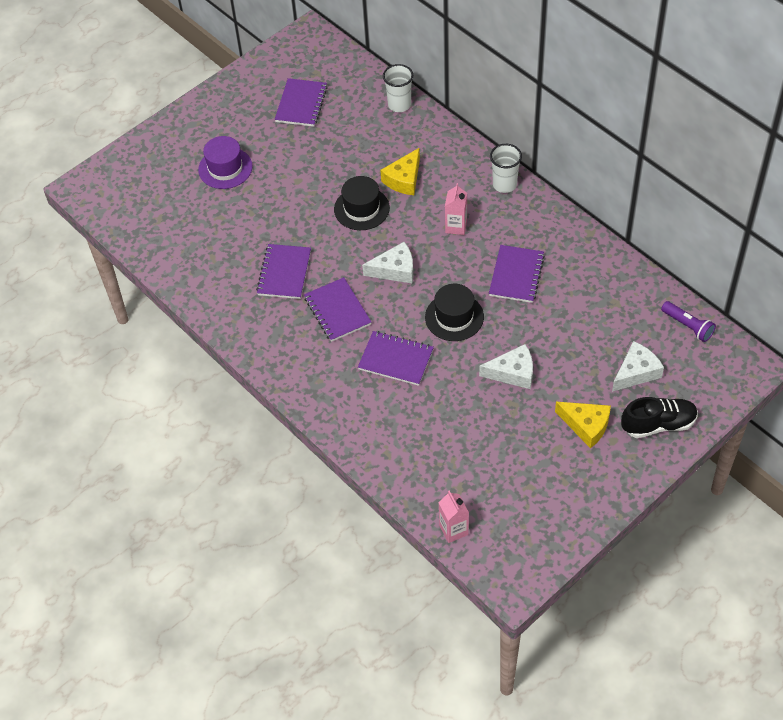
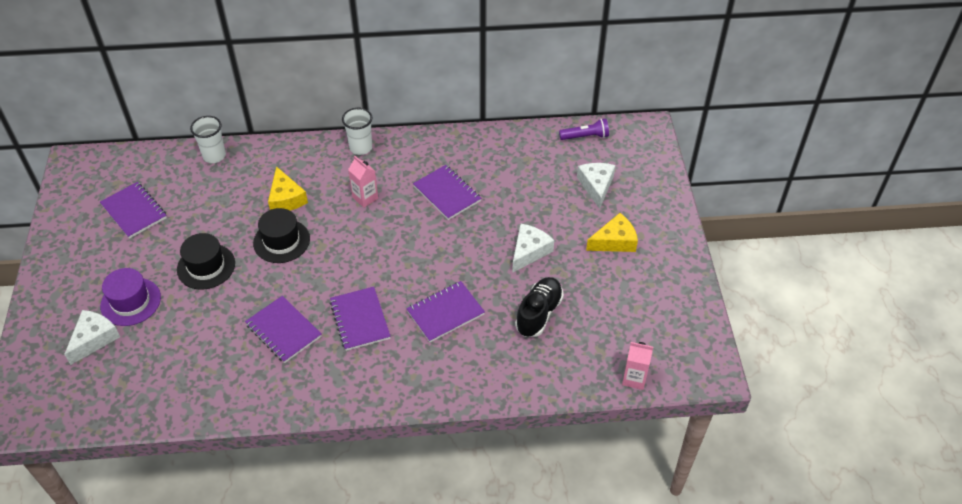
camera: 55 degrees left, 5 degrees down
purple notebook [304,277,371,342] -> purple notebook turned 60 degrees clockwise [329,287,391,351]
white cheese [362,242,413,283] -> white cheese moved to [64,310,120,365]
black hat [425,284,484,341] -> black hat moved to [177,233,235,290]
black shoe [621,397,698,438] -> black shoe moved to [515,277,564,337]

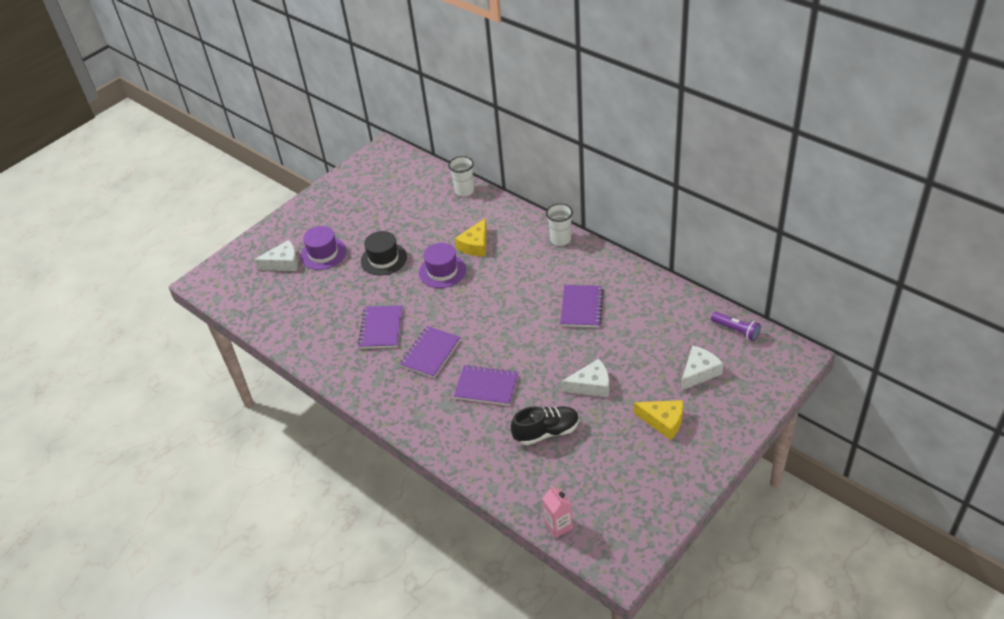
camera: 50 degrees right, 5 degrees down
purple notebook [100,182,167,239] -> none
black hat [253,208,310,263] -> purple hat [419,243,466,288]
pink carton [348,156,378,208] -> none

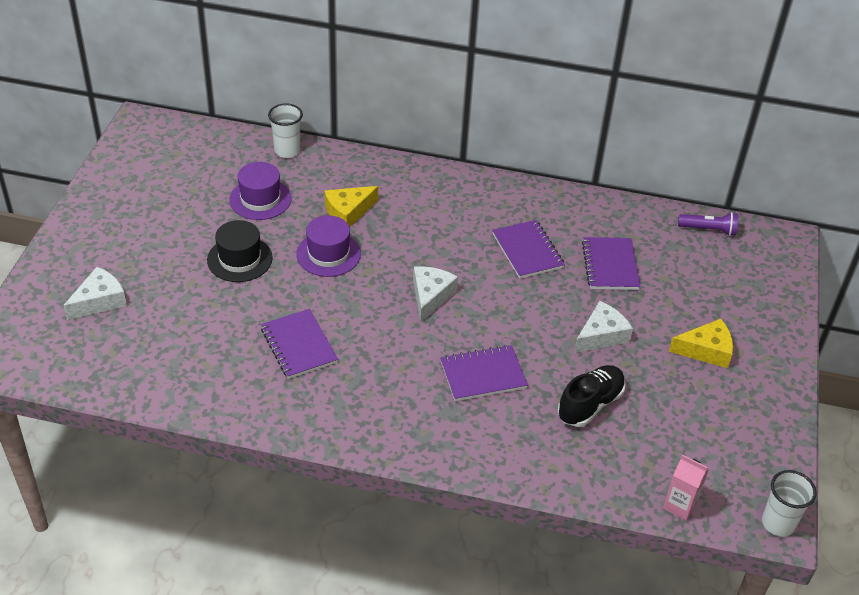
camera: 35 degrees left, 0 degrees up
purple hat [300,226,346,270] -> purple hat moved to [229,162,292,220]
purple notebook [400,326,461,378] -> purple notebook moved to [582,237,641,290]
yellow cheese [455,218,487,256] -> yellow cheese turned 60 degrees clockwise [324,186,378,227]
white cup [546,203,573,246] -> white cup moved to [762,470,817,537]
white cheese [681,345,723,391] -> white cheese moved to [413,266,458,323]

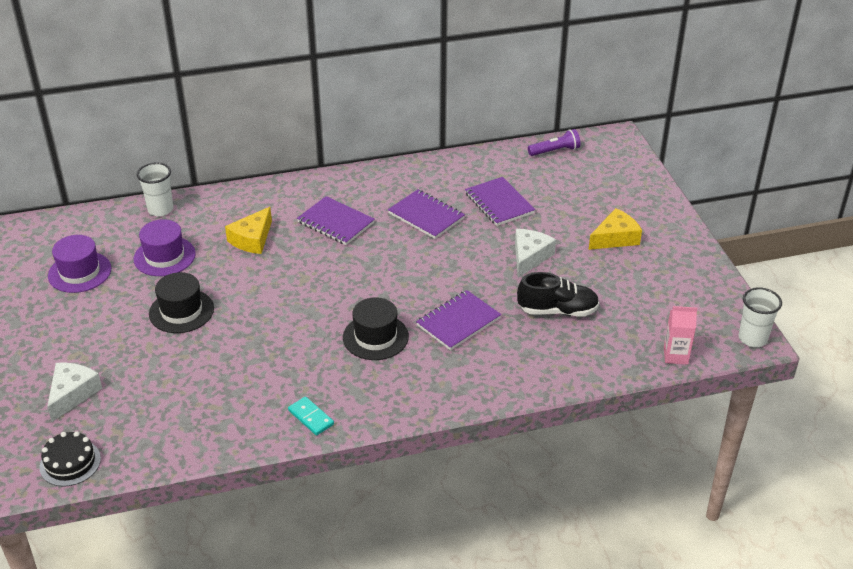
camera: 25 degrees left, 5 degrees down
purple notebook [261,309,338,379] -> purple notebook moved to [297,196,375,245]
purple hat [296,215,361,277] -> purple hat moved to [48,235,111,293]
white cheese [413,266,458,323] -> none
black shoe [558,365,626,427] -> black shoe turned 75 degrees clockwise [517,272,599,317]
none -> black cake [39,431,101,487]
none -> turquoise domino [288,396,334,435]
none -> black hat [343,297,409,360]

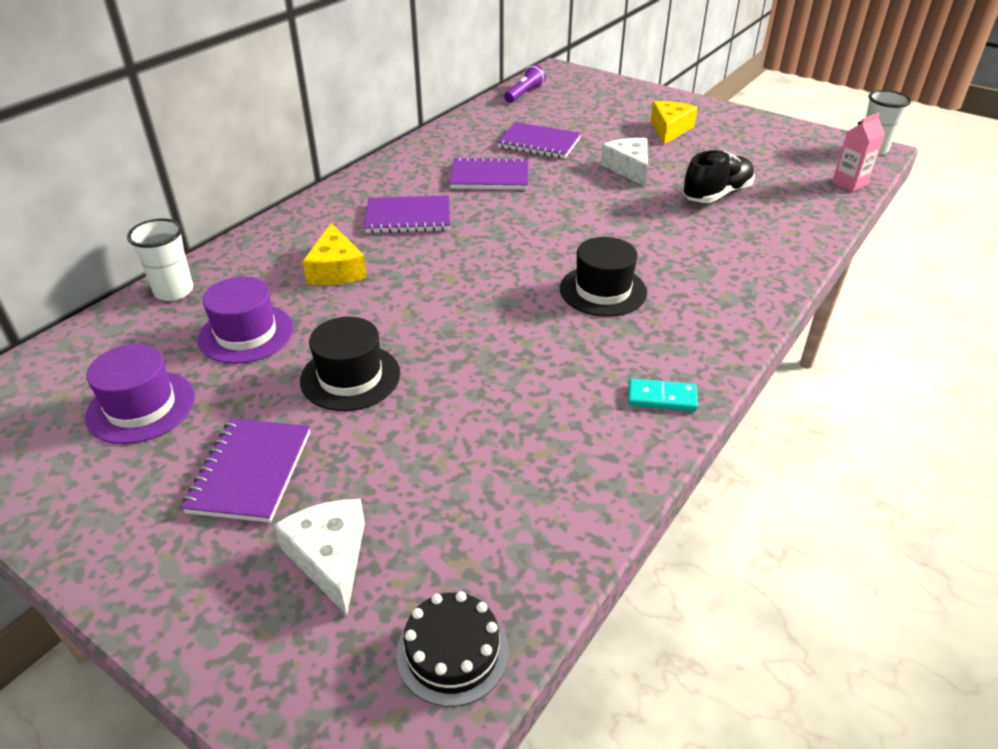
camera: 40 degrees left, 0 degrees up
purple notebook [416,290,501,350] -> purple notebook moved to [181,418,310,523]

